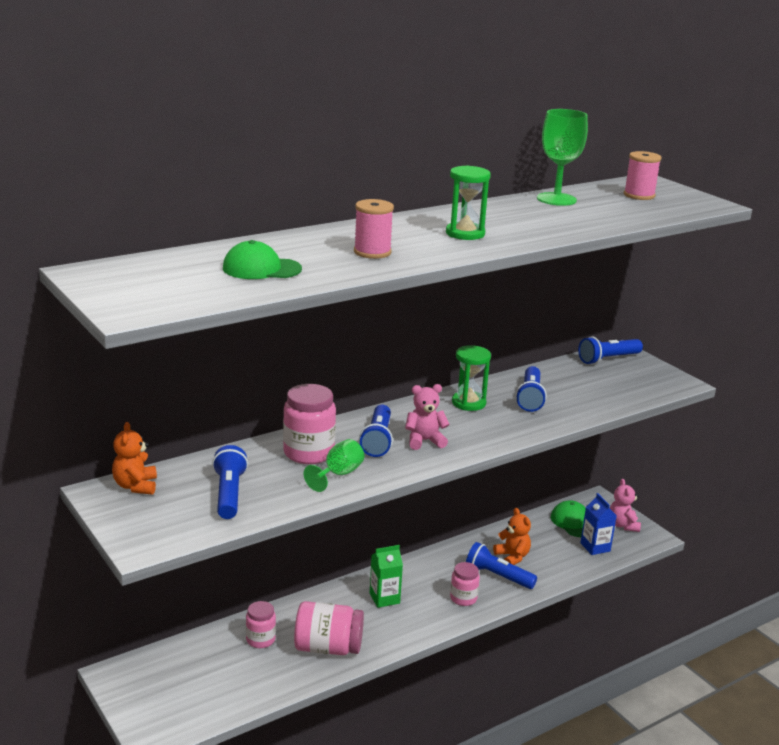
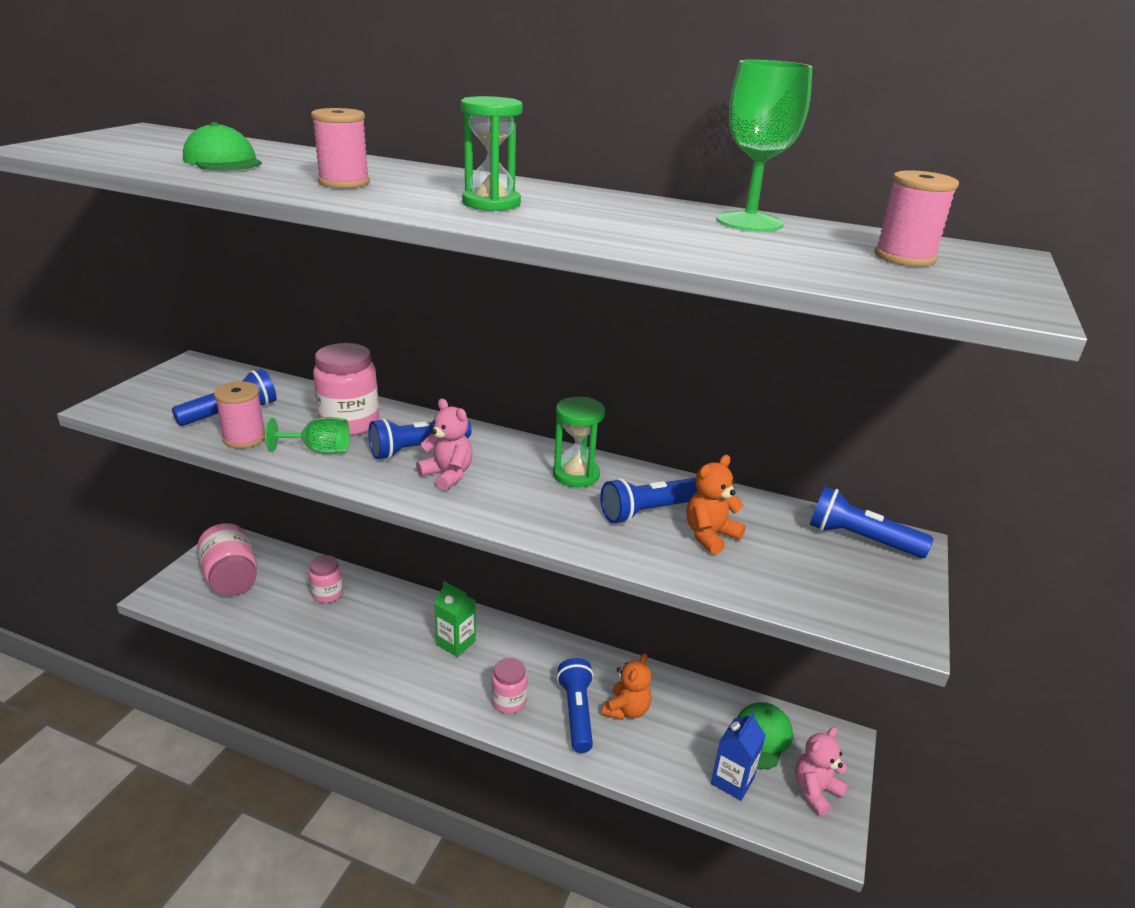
camera: 55 degrees right, 5 degrees up
orange teddy bear [112,422,157,495] -> orange teddy bear moved to [687,455,746,555]
pink jar [294,601,364,655] -> pink jar moved to [197,523,257,596]
none -> pink spool [214,381,265,449]

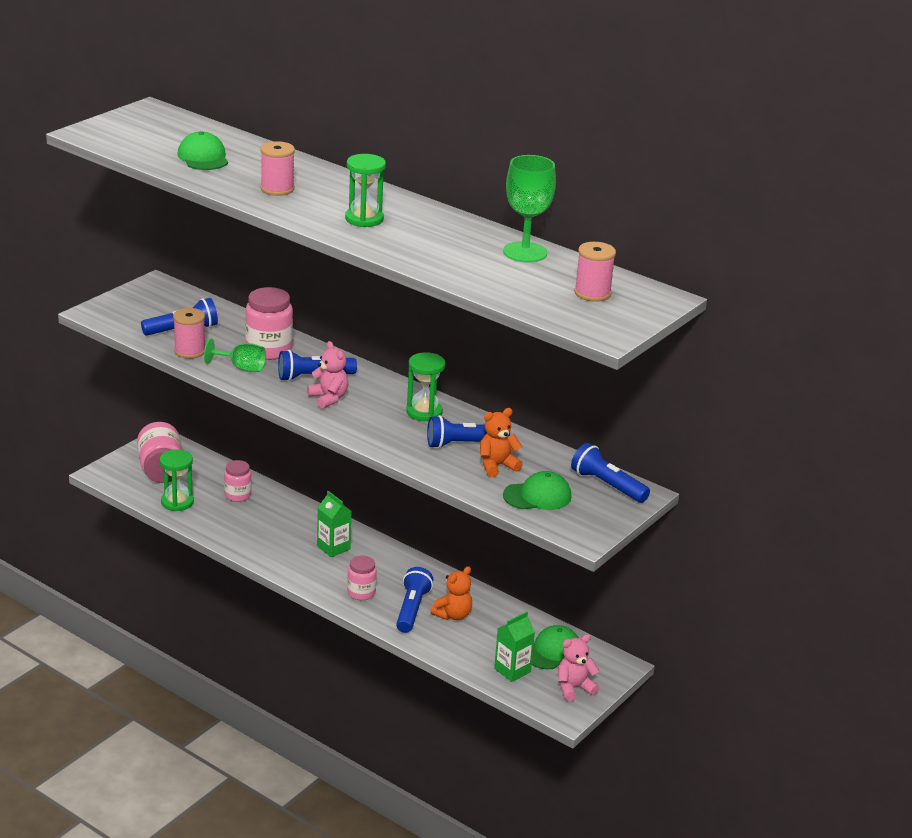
camera: 15 degrees right, 0 degrees up
blue carton [711,711,766,801] -> green carton [494,612,535,682]
none -> green hourglass [160,449,194,511]
none -> green cap [503,471,571,510]

